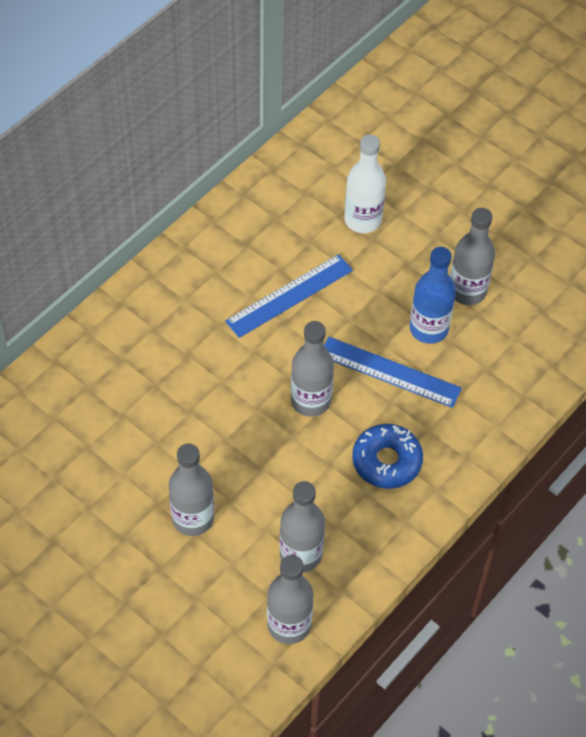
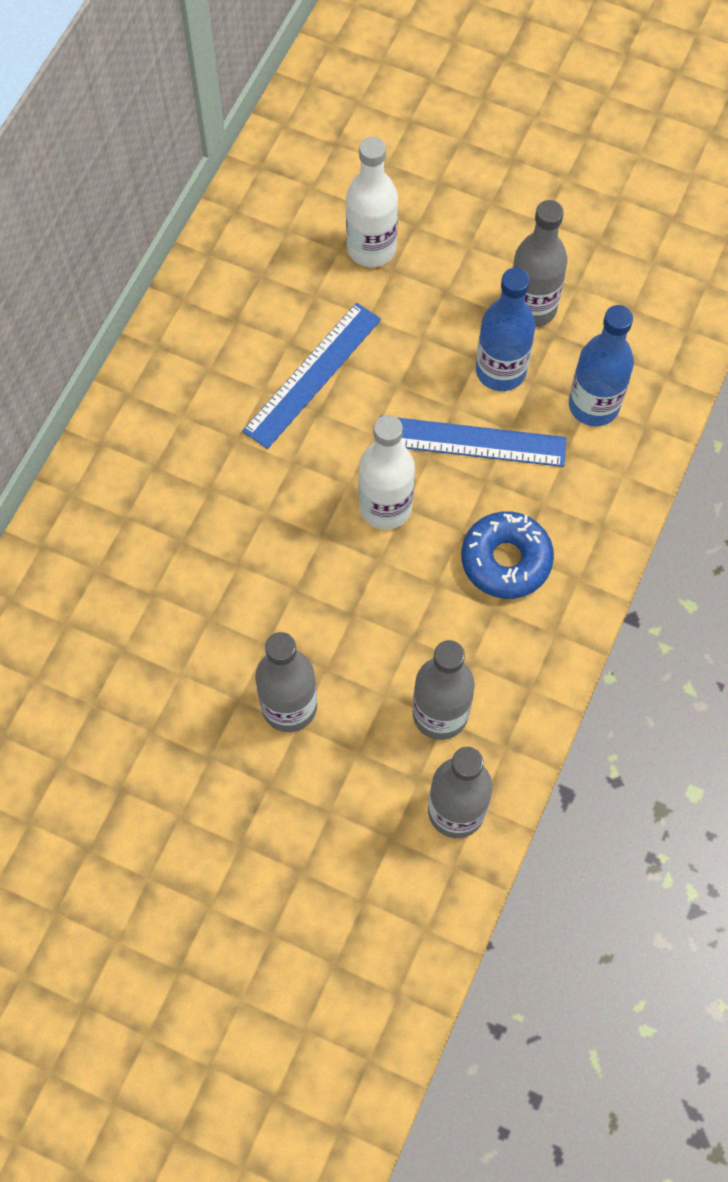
camera: 15 degrees left, 10 degrees up
grey bottle [291,321,334,417] -> white bottle [358,415,415,530]
none -> blue bottle [569,305,634,426]

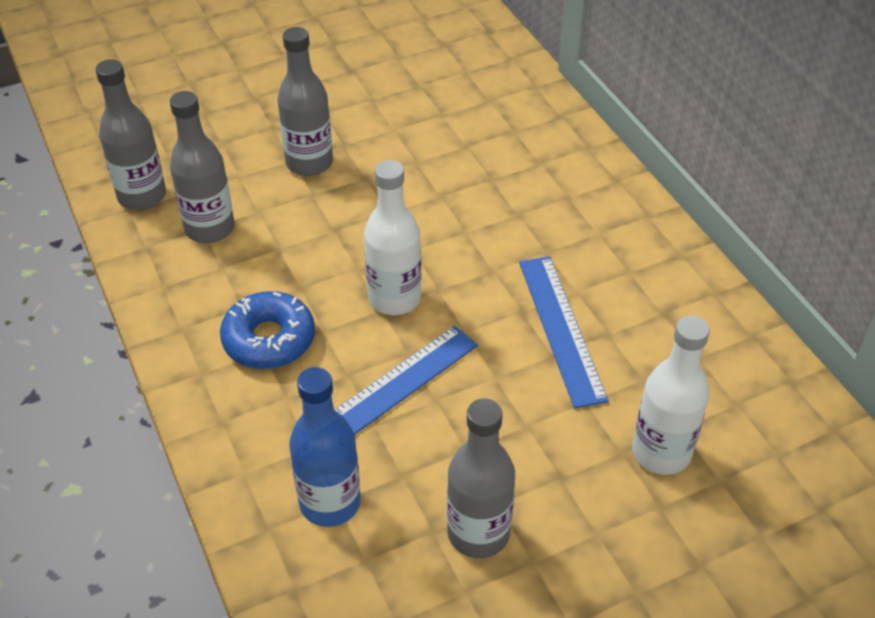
camera: 130 degrees right, 20 degrees down
blue bottle [476,268,535,391] -> none

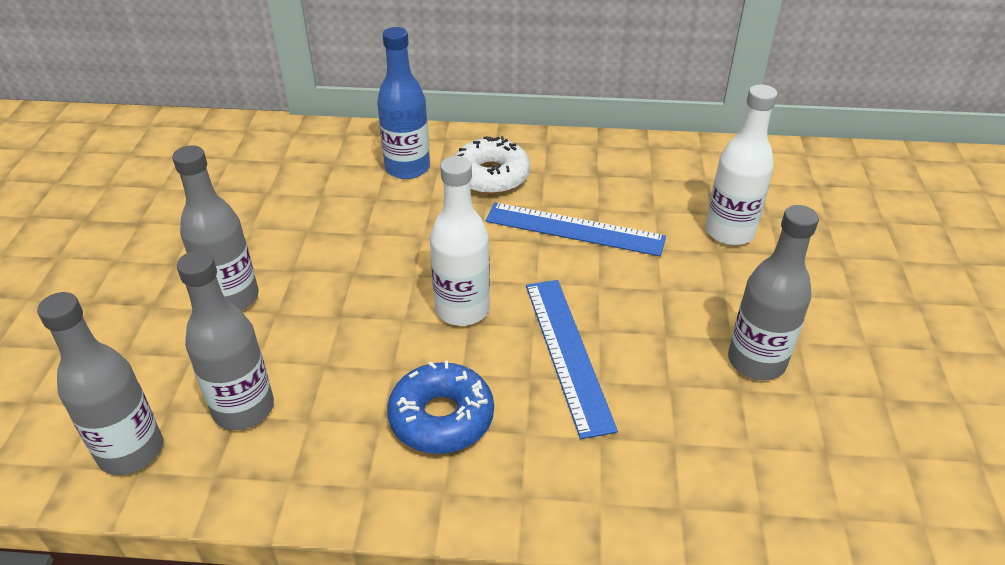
camera: 60 degrees left, 5 degrees down
blue bottle [289,367,361,527] -> blue bottle moved to [377,27,430,179]
none -> white donut [455,136,530,195]

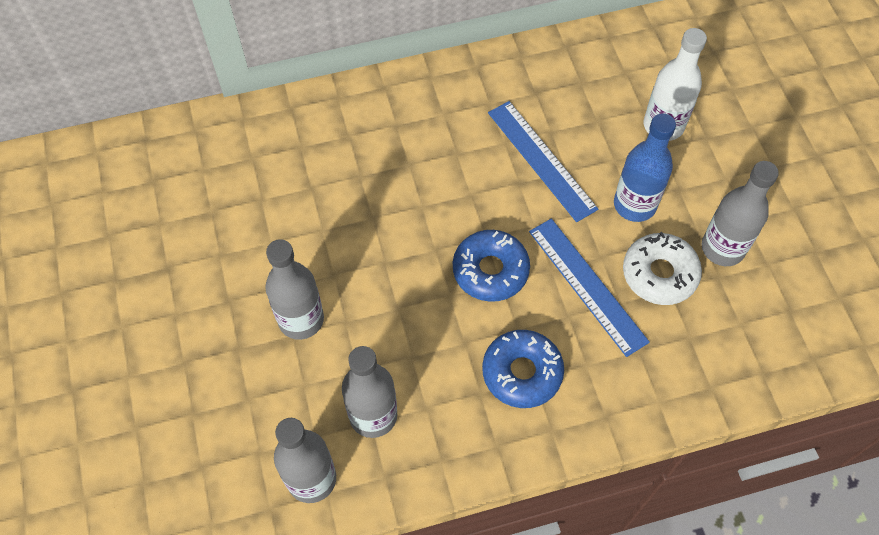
camera: 20 degrees left, 20 degrees up
blue bottle [377,27,430,179] -> blue bottle moved to [614,113,676,222]
white bottle [430,156,490,326] -> blue donut [453,230,530,302]
white donut [455,136,530,195] -> white donut moved to [623,232,702,305]
blue ruler [485,203,666,256] -> blue ruler turned 60 degrees clockwise [488,101,598,222]

